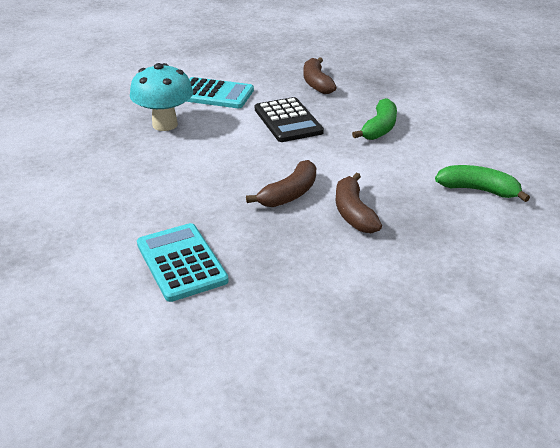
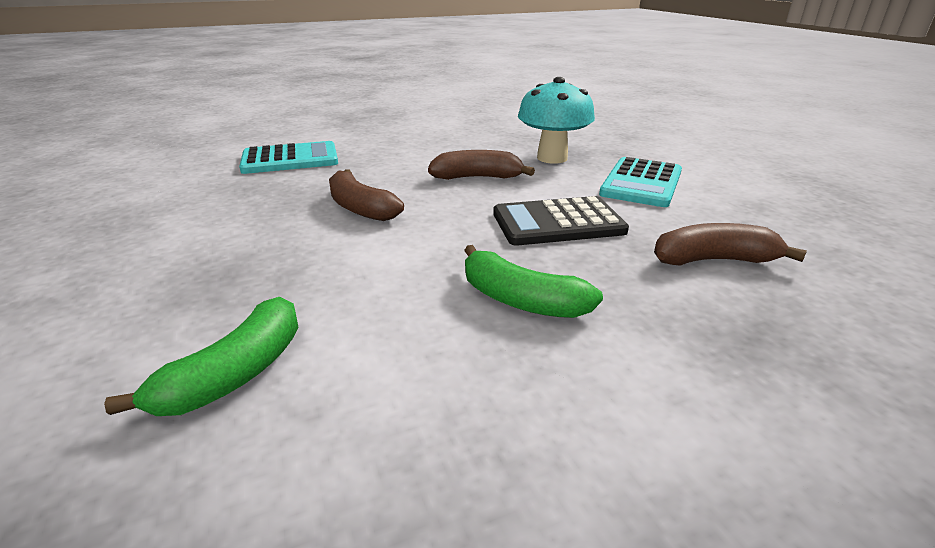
camera: 100 degrees right, 5 degrees down
brown banana [336,173,382,233] -> brown banana moved to [428,150,535,180]

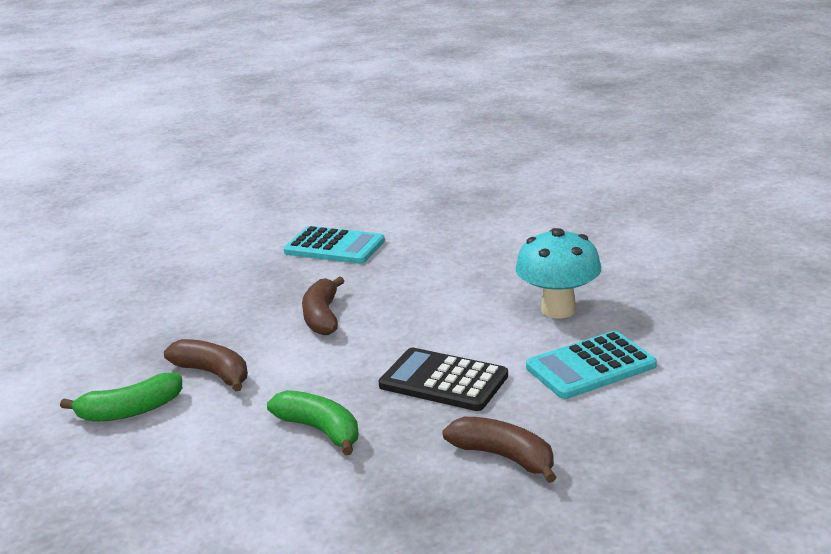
camera: 40 degrees right, 5 degrees down
brown banana [428,150,535,180] -> brown banana moved to [164,339,248,392]
green banana [464,245,603,318] -> green banana turned 150 degrees clockwise [267,390,359,455]

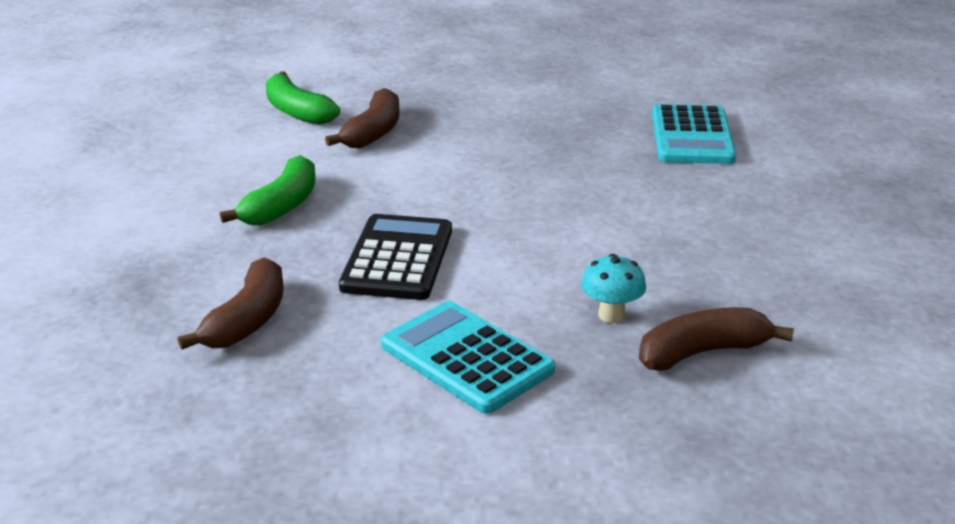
camera: 70 degrees right, 5 degrees up
brown banana [302,276,344,335] -> brown banana moved to [639,307,794,371]
turquoise mushroom [516,228,601,319] -> turquoise mushroom [581,254,646,323], size x0.53

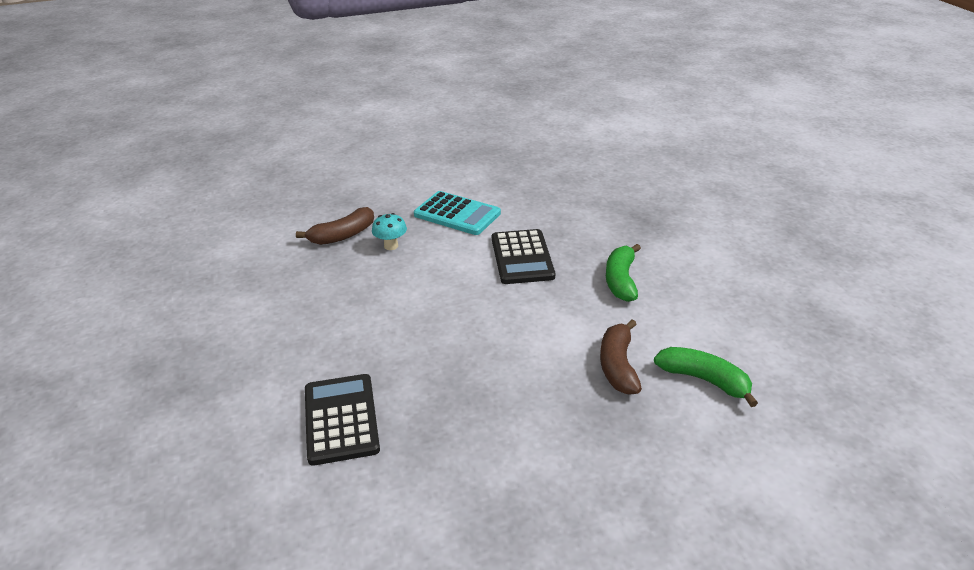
camera: 165 degrees right, 5 degrees up
brown banana [178,257,284,349] -> none
turquoise calculator [652,104,736,164] -> black calculator [305,374,380,466]

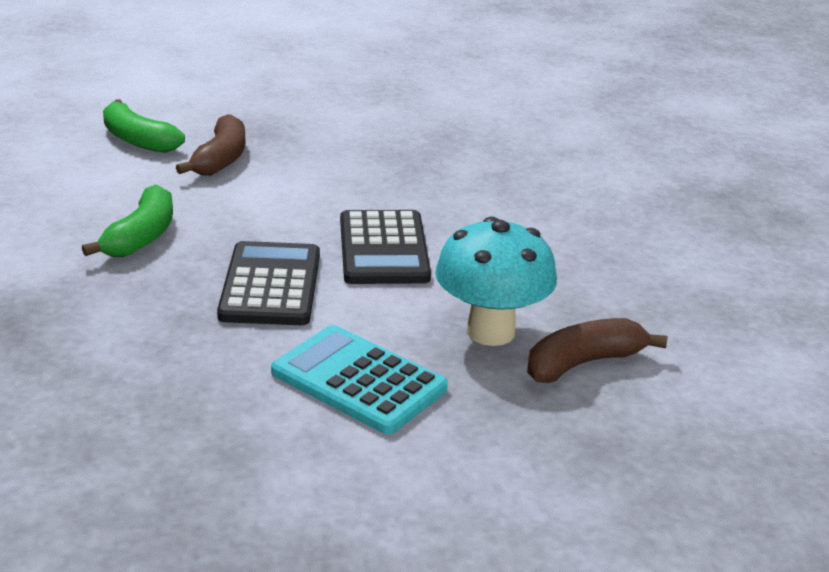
camera: 175 degrees left, 5 degrees down
black calculator [305,374,380,466] -> black calculator moved to [340,210,431,284]
turquoise mushroom [372,213,407,250] -> turquoise mushroom [435,217,557,346], size x1.90

